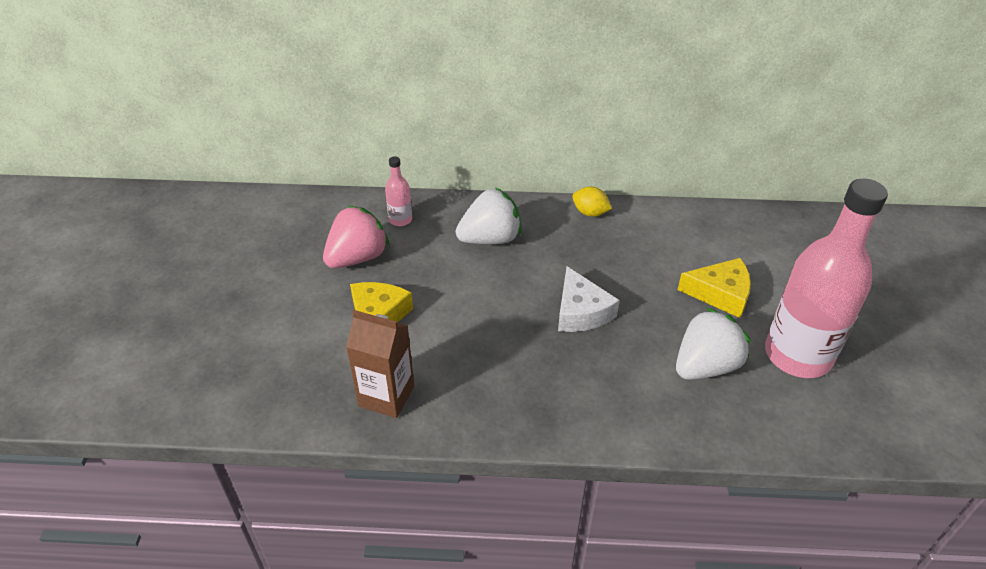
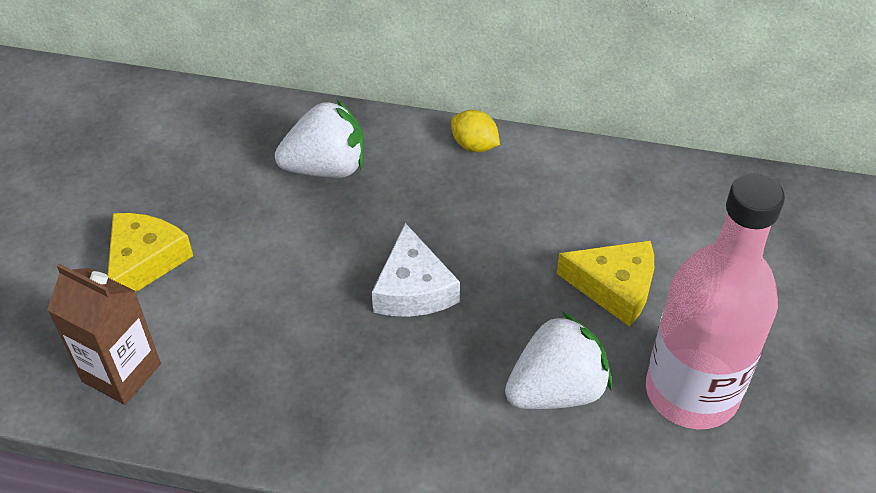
camera: 10 degrees right, 5 degrees up
pink strawberry [323,205,390,268] -> none
pink bottle [385,156,412,226] -> none

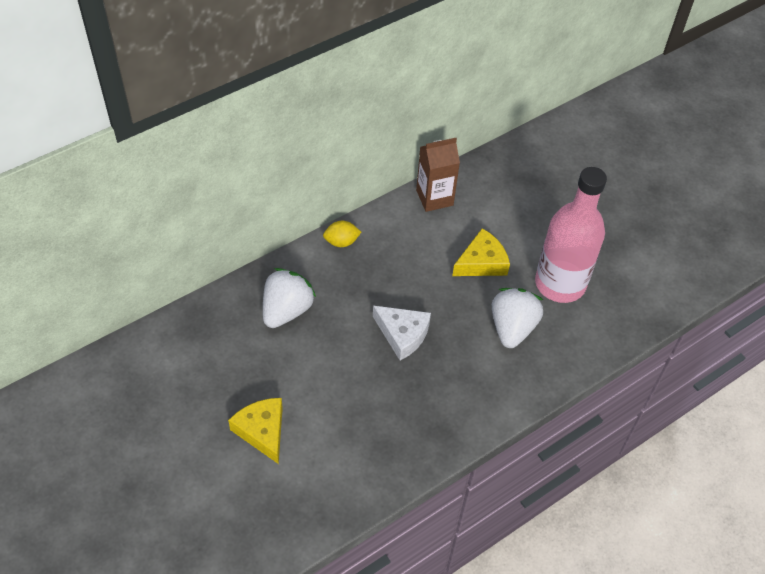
camera: 50 degrees left, 5 degrees up
brown carton [47,264,161,405] -> brown carton moved to [416,138,460,212]

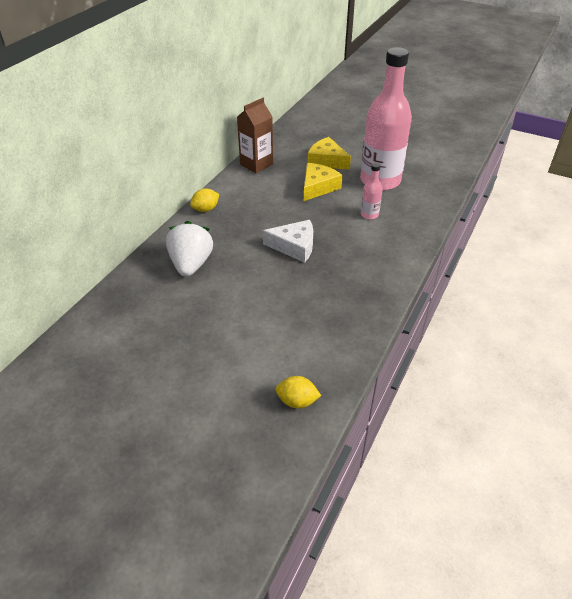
camera: 25 degrees left, 10 degrees down
yellow cheese [228,398,283,464] -> yellow cheese moved to [308,137,351,170]
white strawberry [492,288,543,348] -> pink bottle [361,163,383,220]
none -> yellow lemon [275,376,321,408]

